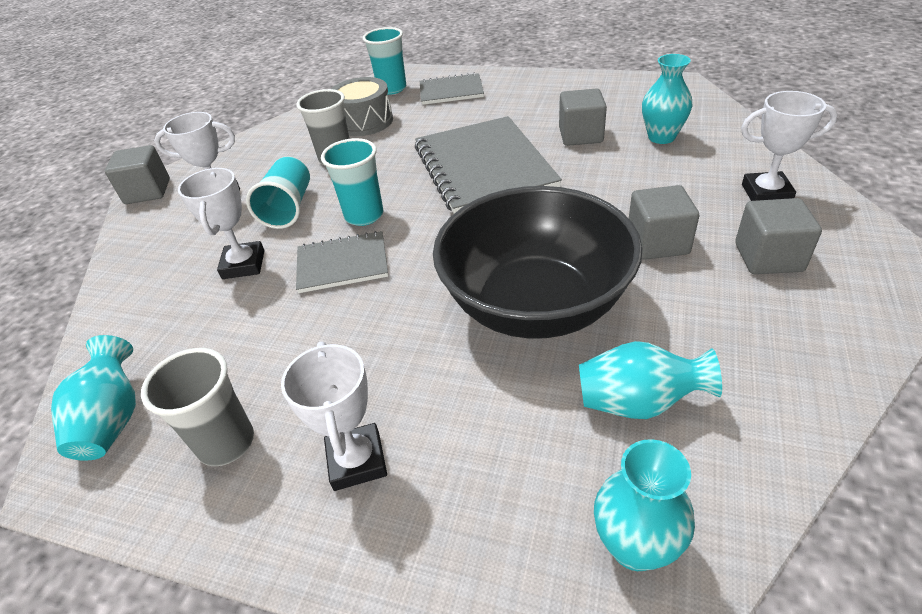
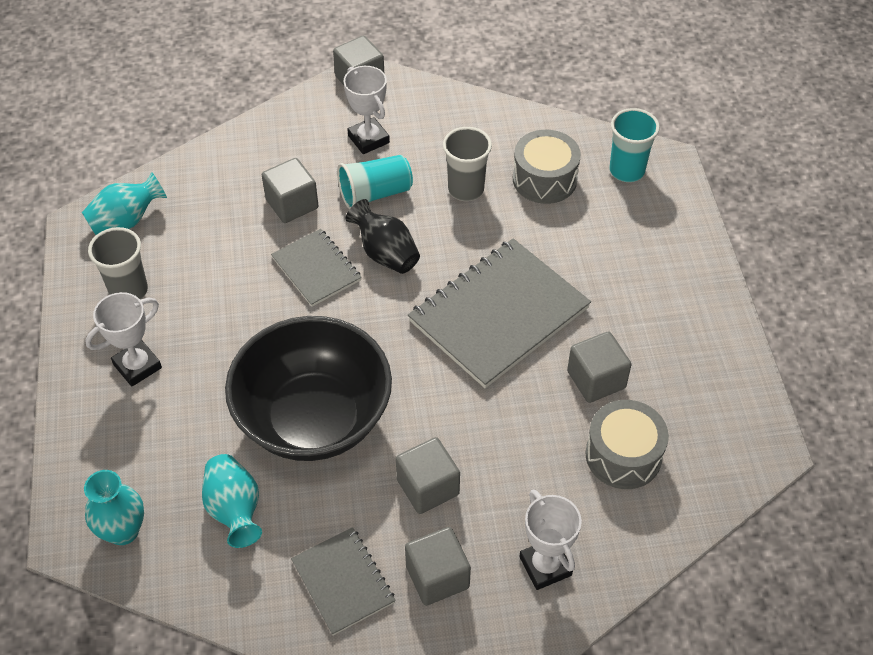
camera: 60 degrees right, 10 degrees up
white trophy [178,168,265,279] -> grey cube [262,158,318,223]
turquoise cup [321,138,383,226] -> black vase [346,199,420,274]
grey notebook [420,73,484,105] -> grey notebook moved to [291,527,396,636]
turquoise vase [642,54,692,144] -> grey drum [585,400,669,489]

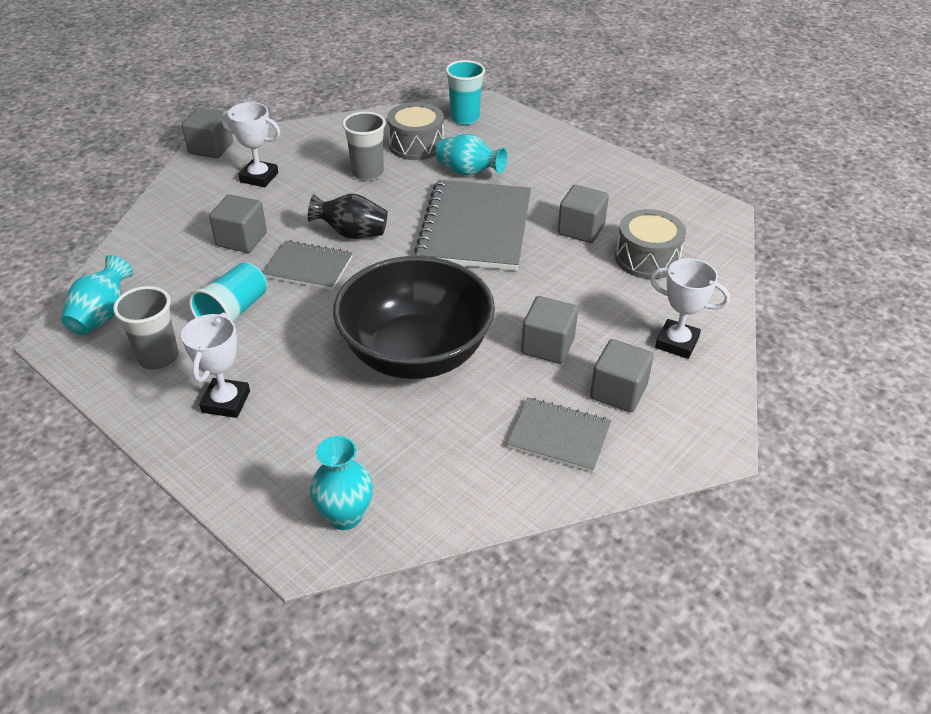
camera: 40 degrees left, 10 degrees down
turquoise vase [202,454,262,548] -> turquoise vase moved to [436,134,508,176]
turquoise cup [337,155,413,209] -> turquoise cup moved to [189,262,267,322]

